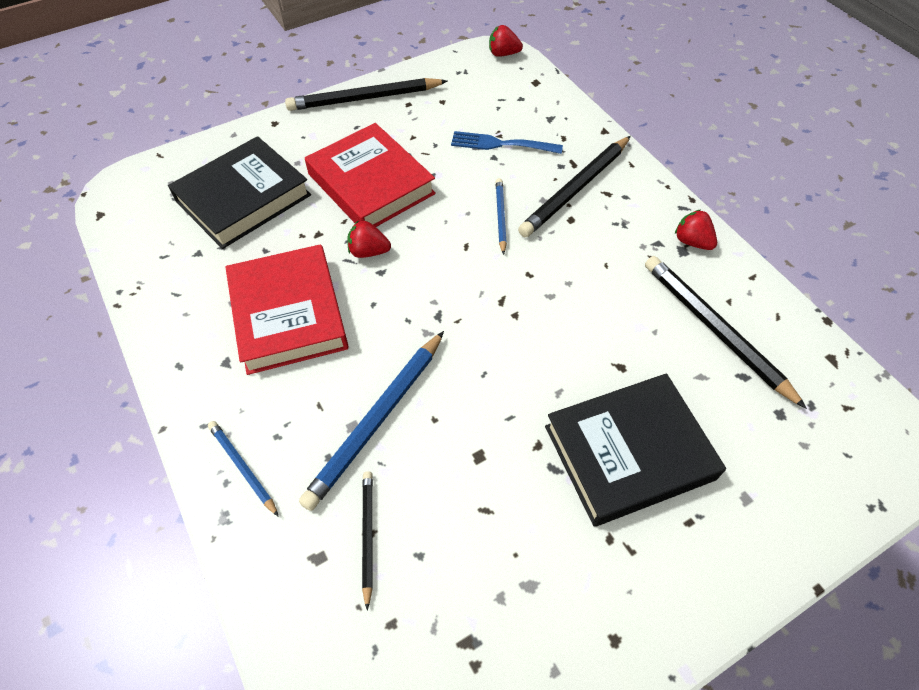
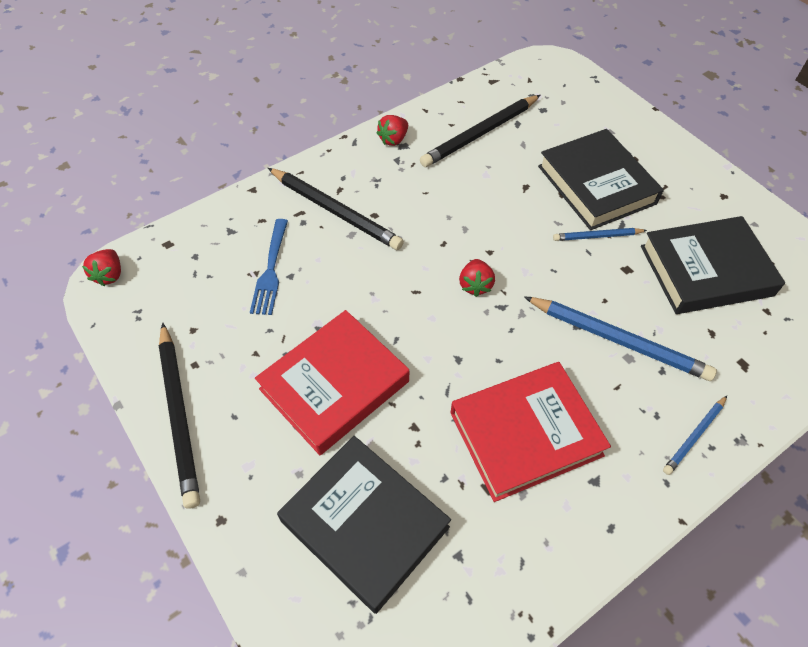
camera: 95 degrees left, 0 degrees up
red strawberry [347,220,391,258] -> red strawberry moved to [459,259,495,297]
black pencil [362,471,373,611] -> none
blue pencil [496,178,507,255] -> blue pencil moved to [553,228,647,241]
none -> black book [641,216,785,314]

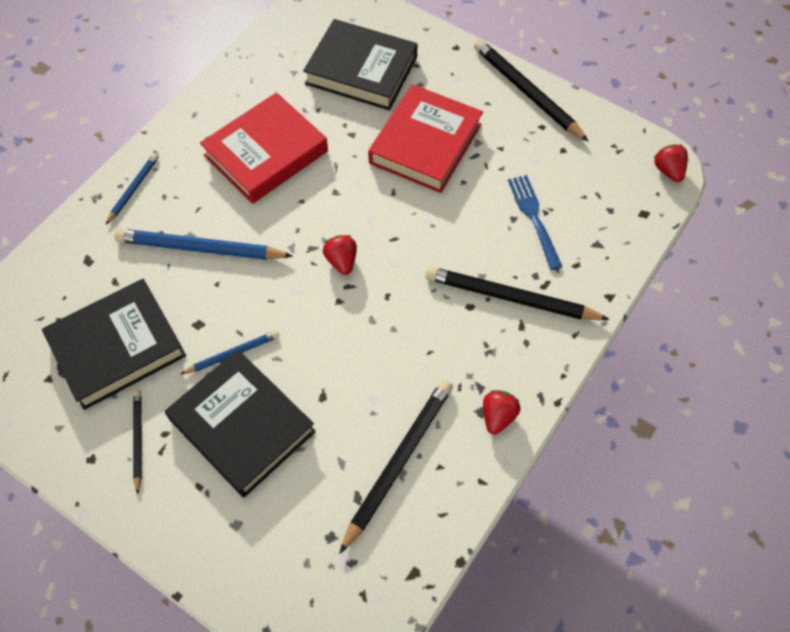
camera: 160 degrees right, 5 degrees up
none -> black pencil [133,390,142,495]

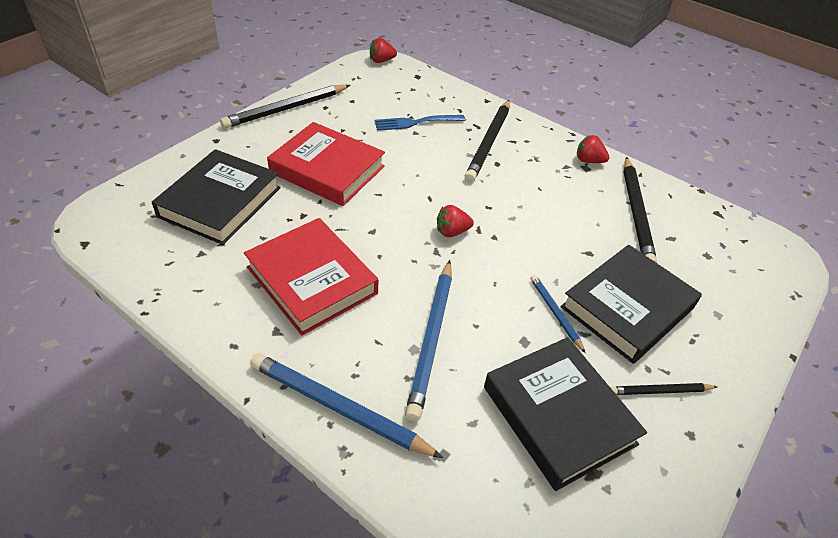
camera: 90 degrees left, 15 degrees down
blue pencil [106,153,159,224] -> blue pencil [250,353,443,458], size x1.86
black pencil [339,379,453,554] -> black pencil turned 120 degrees counterclockwise [624,157,657,263]

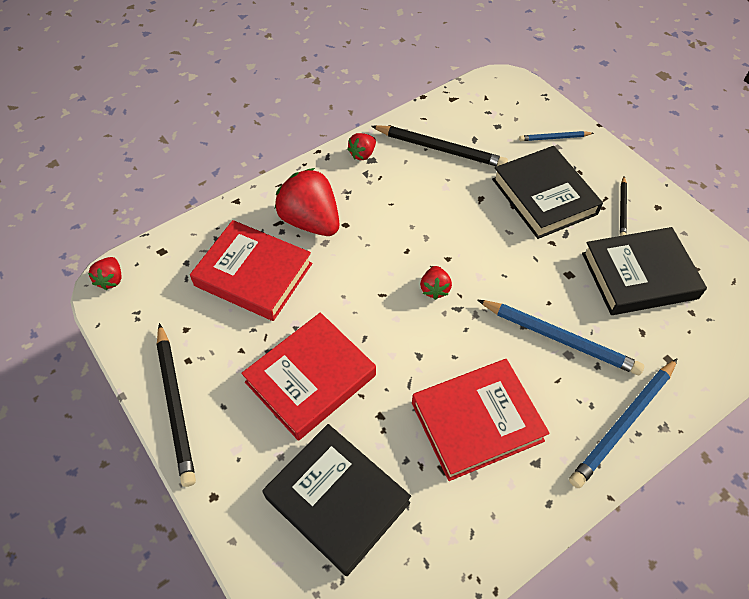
camera: 70 degrees left, 10 degrees up
blue fork [375,115,465,131] -> red book [190,220,312,321]
black pencil [465,100,510,182] -> red strawberry [275,168,340,236]
blue pencil [530,275,586,353] -> blue pencil moved to [519,131,594,141]

